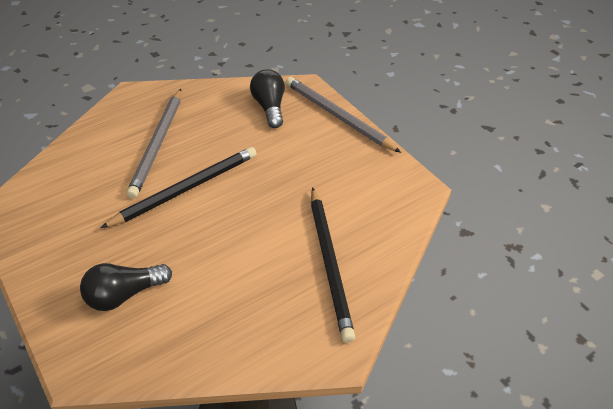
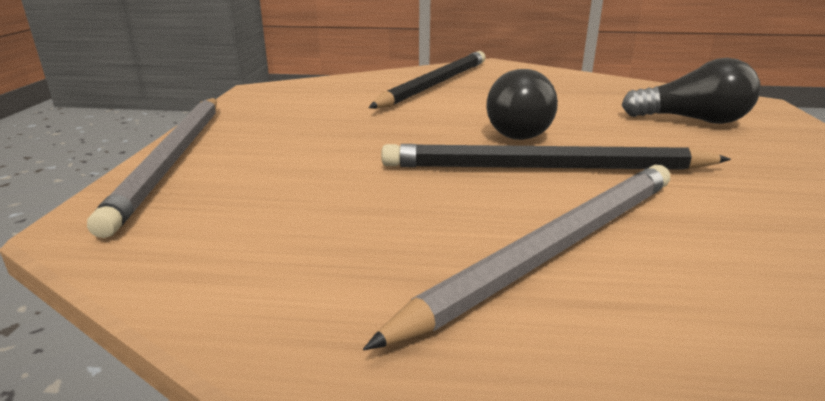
camera: 140 degrees left, 20 degrees down
black light bulb [250,69,285,128] -> black light bulb moved to [486,69,558,140]

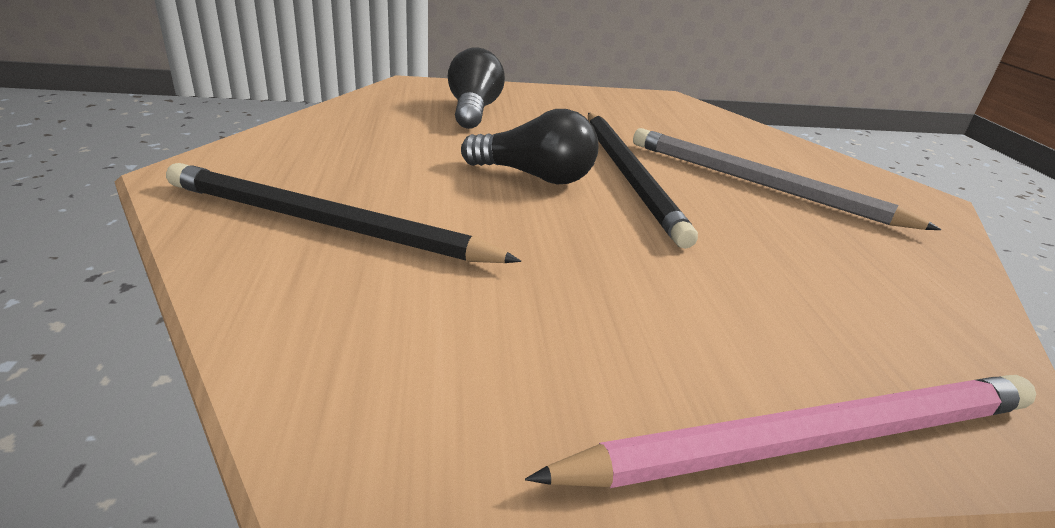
camera: 105 degrees left, 5 degrees up
grey pencil [87,98,217,238] -> pink pencil [525,375,1036,488]

